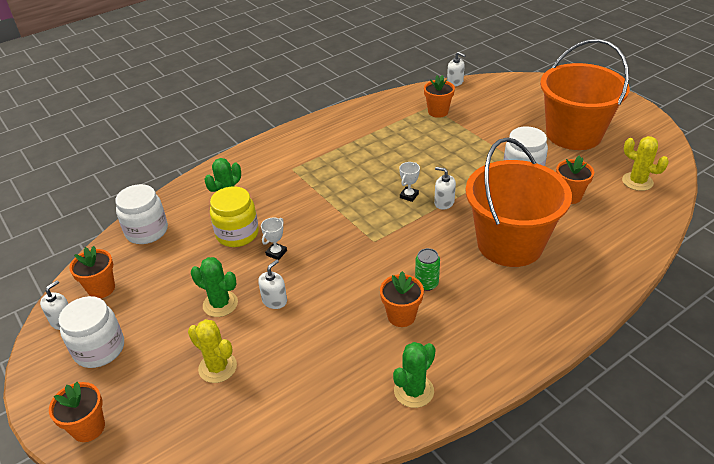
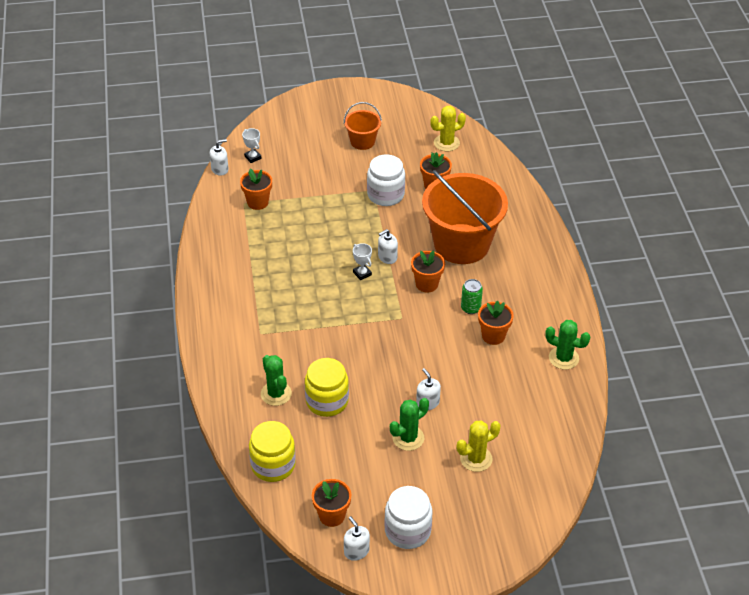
camera: 65 degrees left, 5 degrees up
orange flower pot [49,382,105,442] -> orange flower pot moved to [411,251,445,293]
white jar [115,184,168,244] -> yellow jar [249,421,296,482]
white trophy [261,217,287,260] -> white trophy moved to [242,128,262,163]
green cactus [393,342,436,408] -> green cactus turned 45 degrees counterclockwise [545,320,590,370]
orange bucket [540,39,629,150] -> orange bucket [344,102,382,150], size x0.47

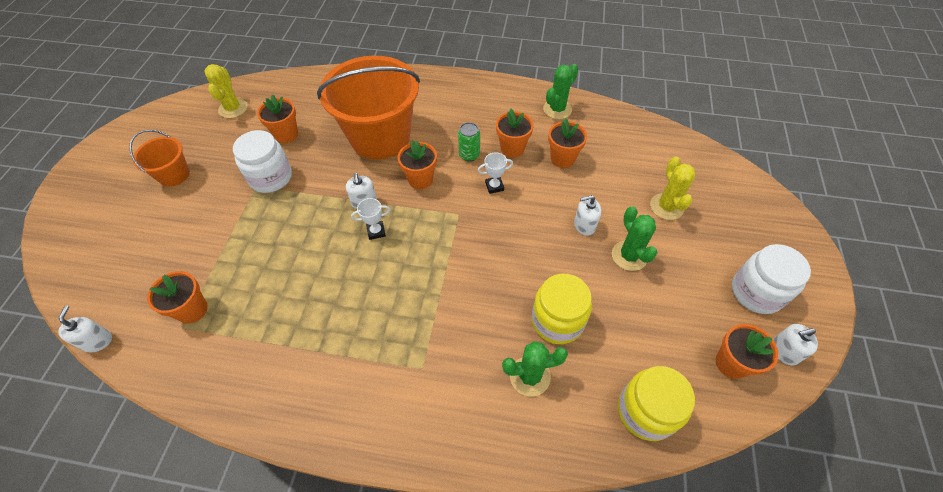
camera: 70 degrees left, 10 degrees up
white trophy [242,128,262,163] -> white trophy moved to [478,152,513,194]
none -> orange flower pot [548,118,587,168]

